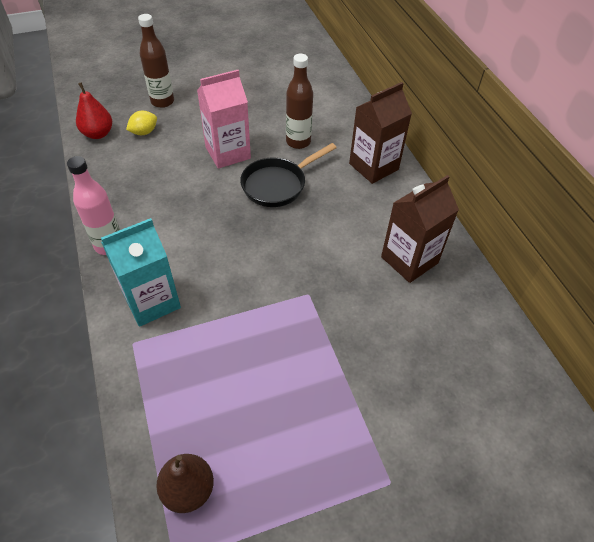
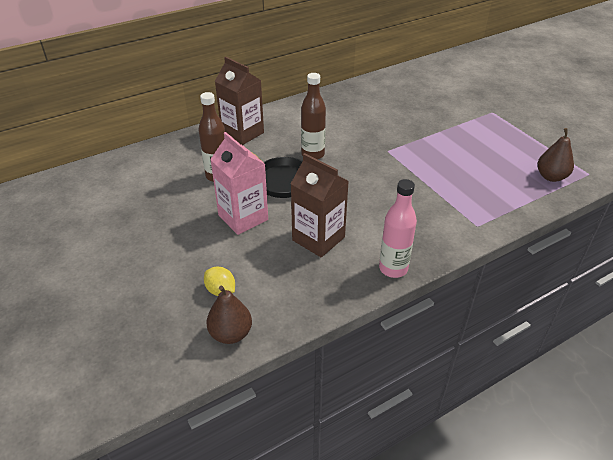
camera: 100 degrees left, 10 degrees down
red pear [76,82,112,139] -> brown pear [206,286,252,344]
turquoise carton [101,218,181,327] -> none
brown bottle [138,14,174,108] -> brown bottle moved to [301,73,326,159]
brown carton [381,175,459,283] -> brown carton moved to [291,153,349,257]

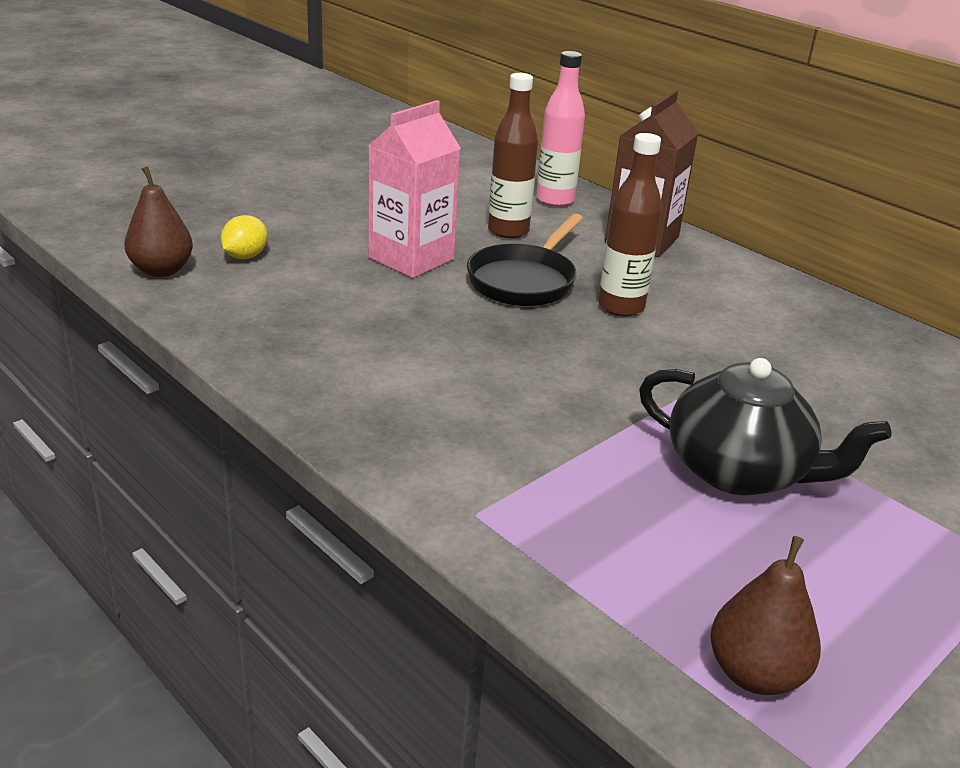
camera: 75 degrees right, 10 degrees down
brown carton [291,153,349,257] -> none
pink bottle [379,179,417,278] -> pink bottle moved to [536,51,585,207]
none -> black teapot [639,358,892,495]

